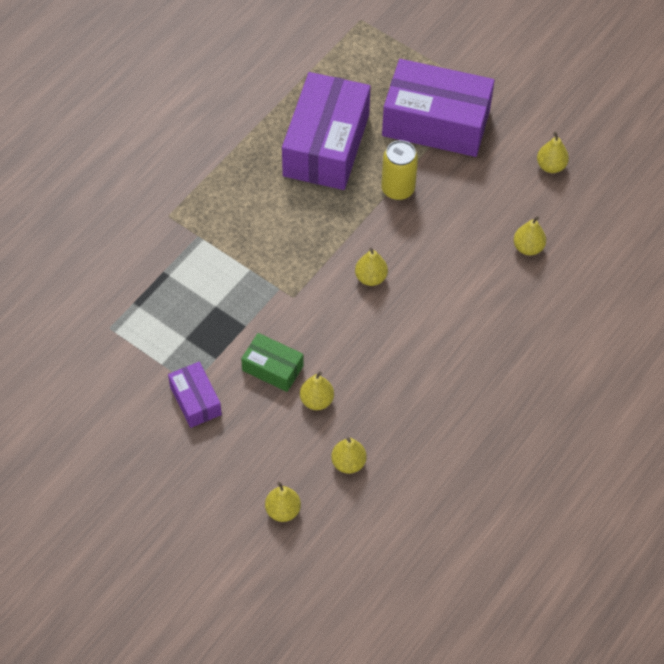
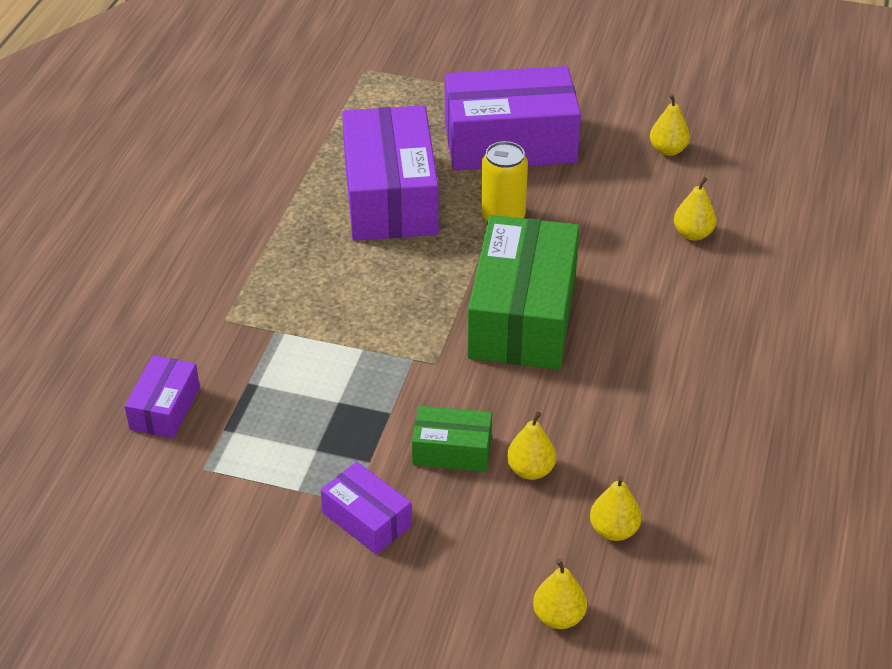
camera: 20 degrees left, 15 degrees down
yellow pear [355,248,388,286] -> green box [468,215,580,369]
none -> purple box [125,355,200,438]

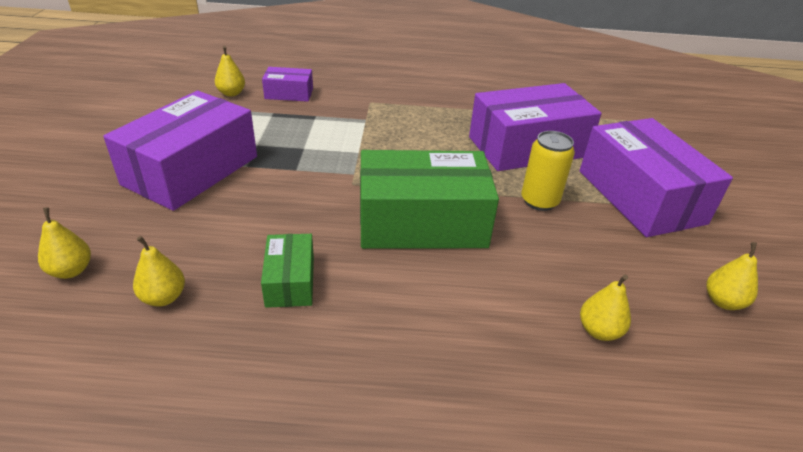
camera: 75 degrees right, 5 degrees down
purple box [321,462,412,555] -> purple box [103,91,257,211], size x2.05
green box [412,406,492,472] -> green box moved to [261,234,314,308]
yellow pear [507,412,556,480] -> yellow pear moved to [215,46,245,97]

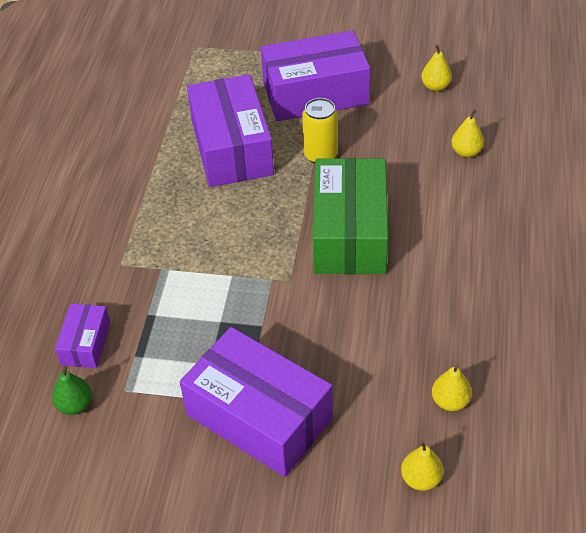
camera: 80 degrees left, 10 degrees up
yellow pear [215,46,245,97] -> green pear [52,365,92,415]
green box [261,234,314,308] -> none

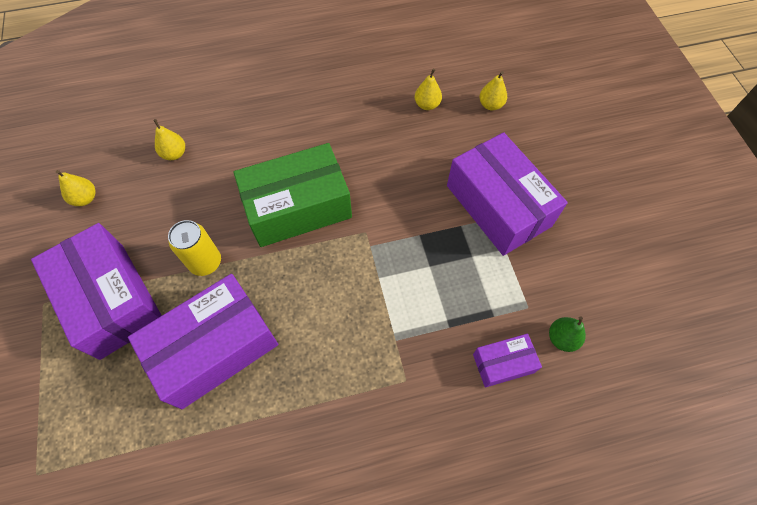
camera: 115 degrees left, 15 degrees up
purple box [180,327,333,477] -> purple box turned 45 degrees counterclockwise [447,132,568,256]

